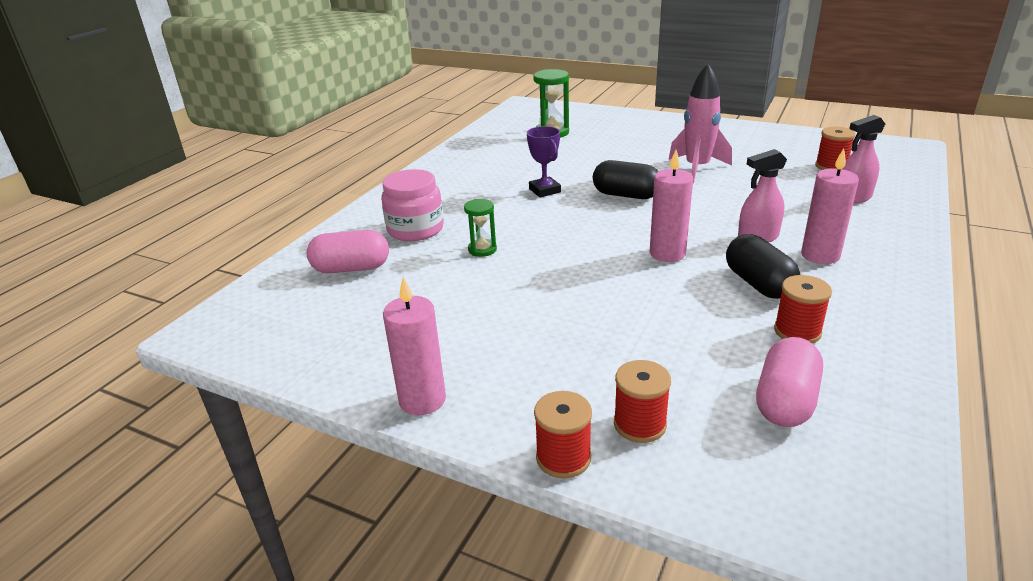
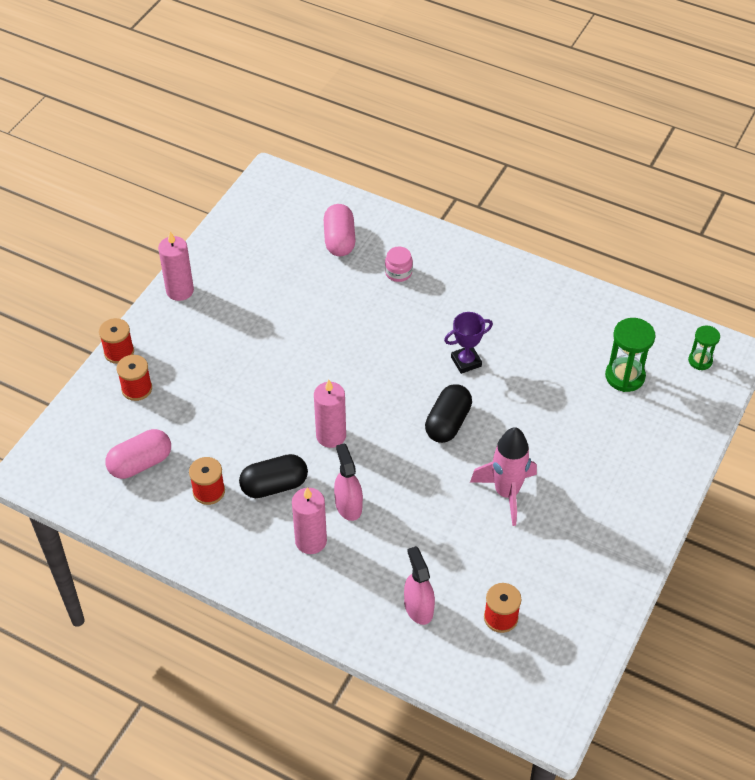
camera: 90 degrees right, 20 degrees up
pink jar [381,169,444,241] -> pink jar [385,247,413,282], size x0.56
green hourglass [464,199,497,257] -> green hourglass moved to [688,326,720,370]
pink capsule [756,337,823,427] -> pink capsule turned 60 degrees counterclockwise [105,429,171,479]

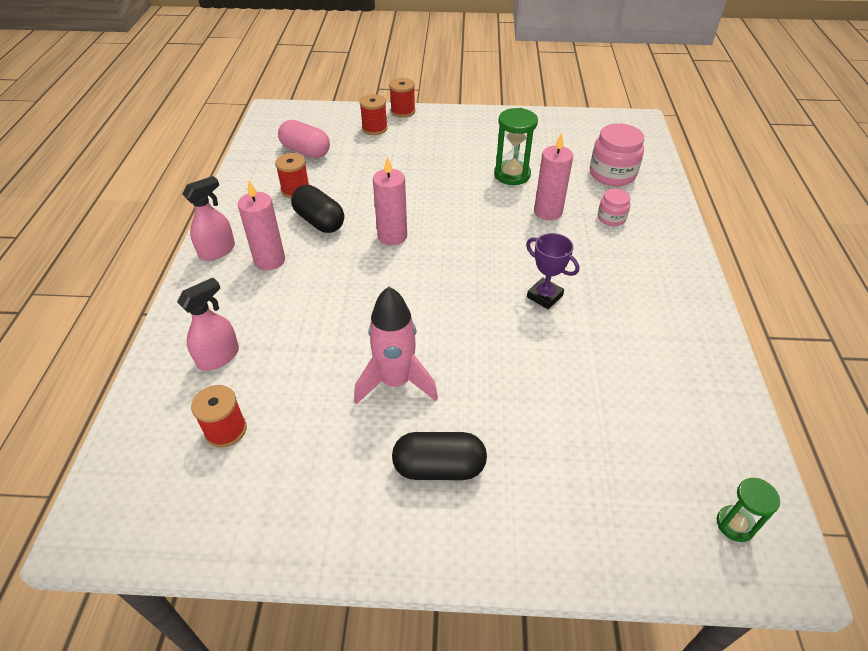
camera: 65 degrees right, 5 degrees down
pink candle [158,232,194,301] -> pink candle moved to [534,133,573,220]
pink capsule [324,204,356,256] -> pink jar [590,123,644,186]
pink spray bottle [334,443,363,521] -> pink spray bottle moved to [183,176,235,261]
black capsule [425,384,472,443] -> black capsule moved to [392,432,487,480]
green hourglass [605,318,656,392] -> green hourglass moved to [494,108,538,185]

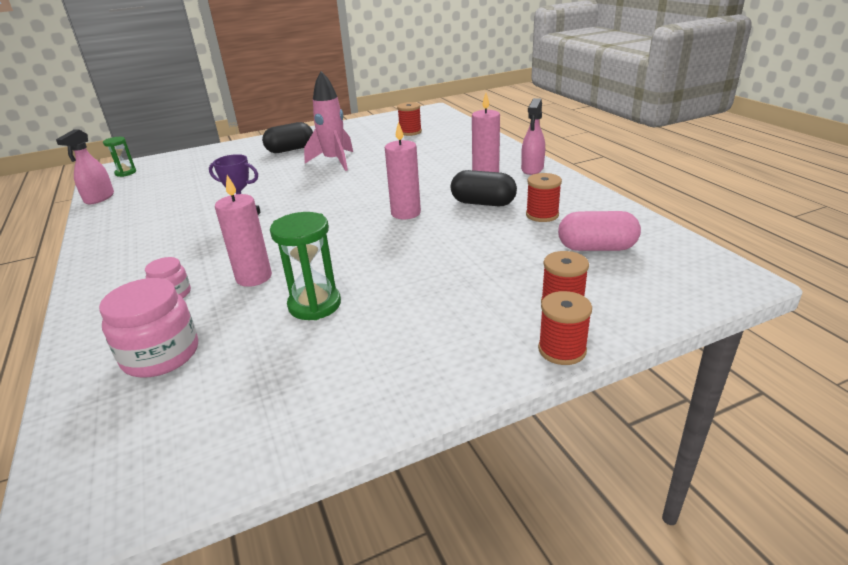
camera: 155 degrees right, 15 degrees down
pink spray bottle [177,278,239,371] -> pink spray bottle moved to [56,129,114,205]

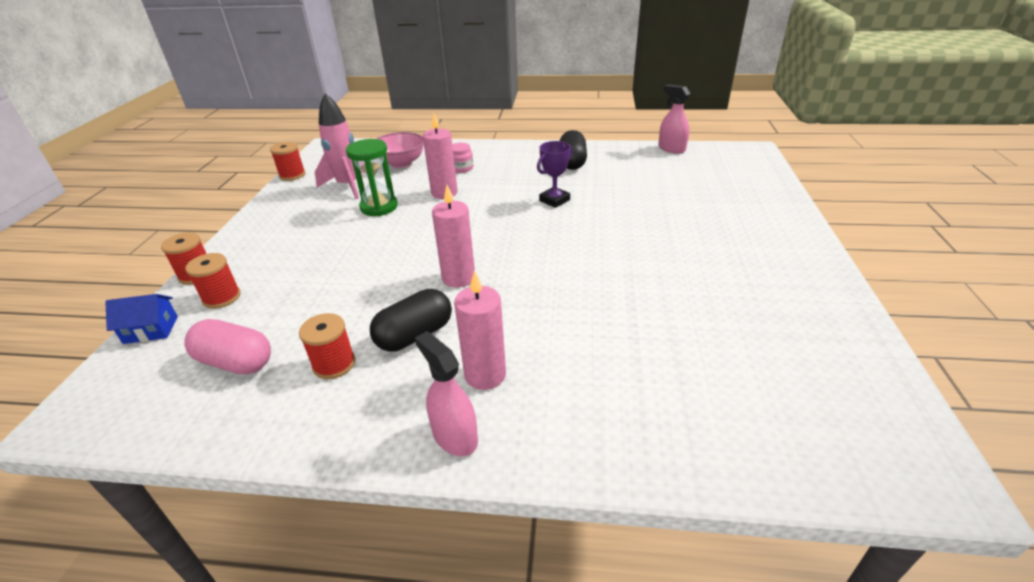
camera: 120 degrees right, 5 degrees up
pink jar [99,278,198,377] -> pink bowl [376,132,424,168]
green hourglass [103,137,136,177] -> none
black capsule [262,122,313,153] -> black capsule moved to [560,130,587,170]
pink rocket [304,71,353,171] -> pink rocket moved to [315,93,364,199]
red spool [397,102,422,136] -> red spool moved to [270,142,306,181]
pink capsule [558,211,641,251] -> pink capsule turned 75 degrees clockwise [184,319,271,374]
none -> blue house [105,294,178,344]

